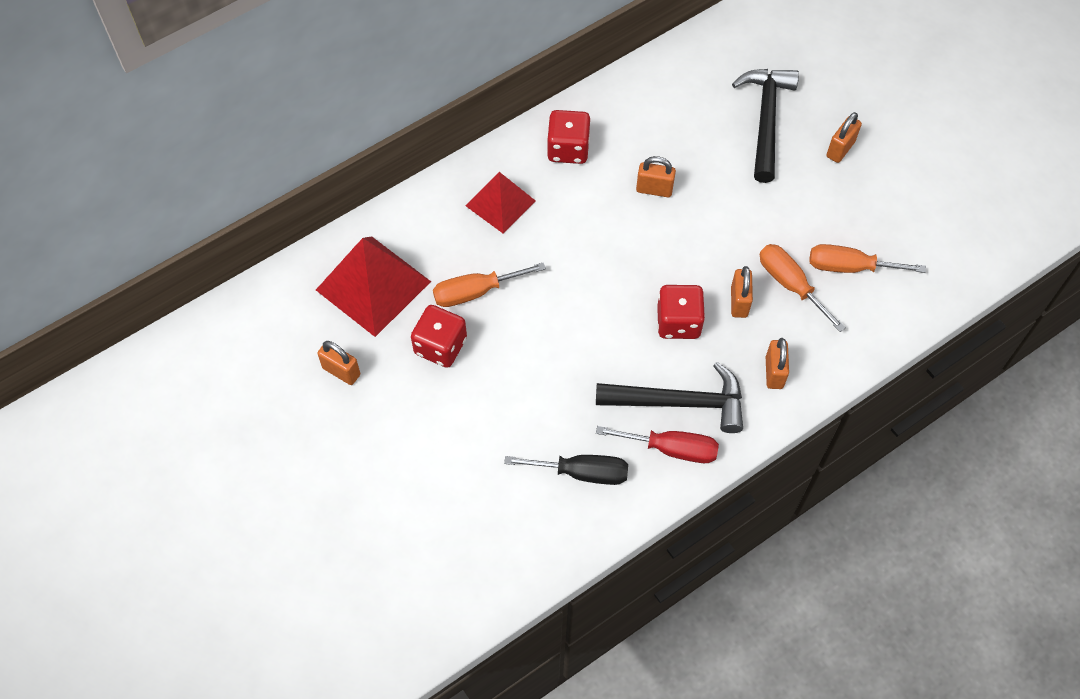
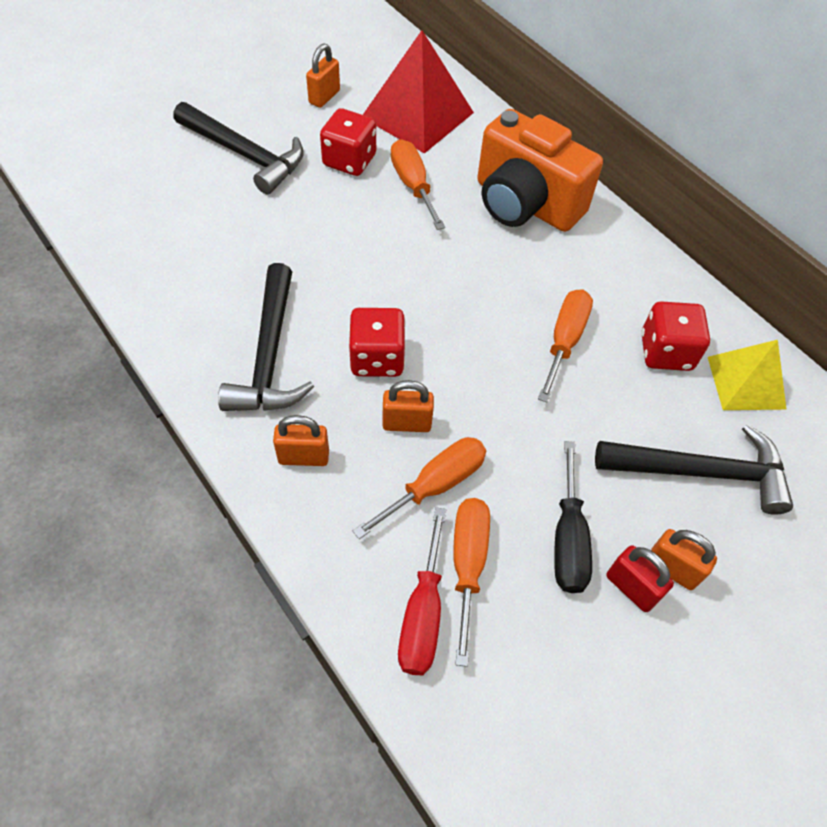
camera: 85 degrees right, 5 degrees down
red pyramid [466,172,536,233] -> orange camera [477,109,603,232]
black screwdriver [504,455,628,485] -> black screwdriver moved to [554,441,592,593]
red dice [547,110,590,164] -> red dice moved to [642,301,710,371]
red screwdriver [596,426,719,463] -> red screwdriver moved to [398,507,446,675]
orange padlock [636,156,676,197] -> orange screwdriver [538,289,593,402]
none -> black hammer [174,102,304,195]
none -> red padlock [606,545,674,612]
none -> yellow pyramid [708,340,787,410]

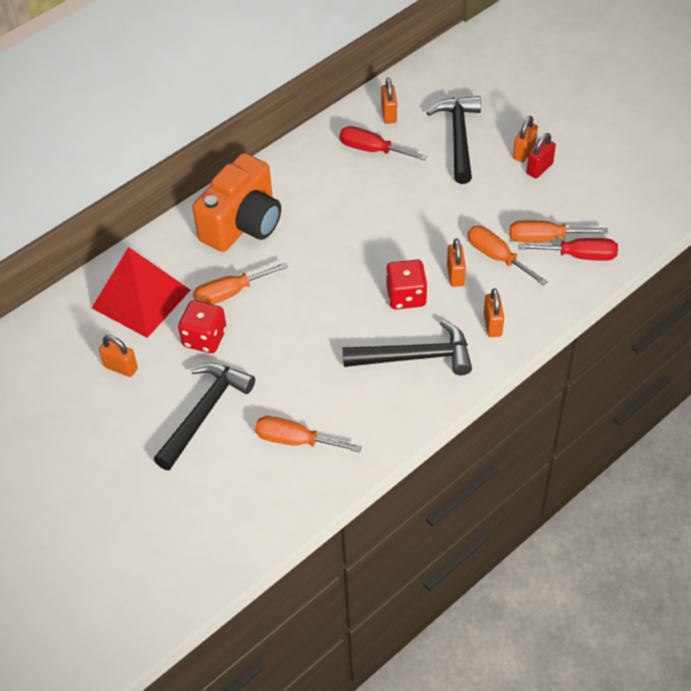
camera: 90 degrees left, 5 degrees down
orange screwdriver [538,289,593,402] -> orange screwdriver moved to [255,416,362,452]
black screwdriver [554,441,592,593] -> none
red dice [642,301,710,371] -> red screwdriver [339,126,427,161]
yellow pyramid [708,340,787,410] -> orange padlock [381,78,397,124]

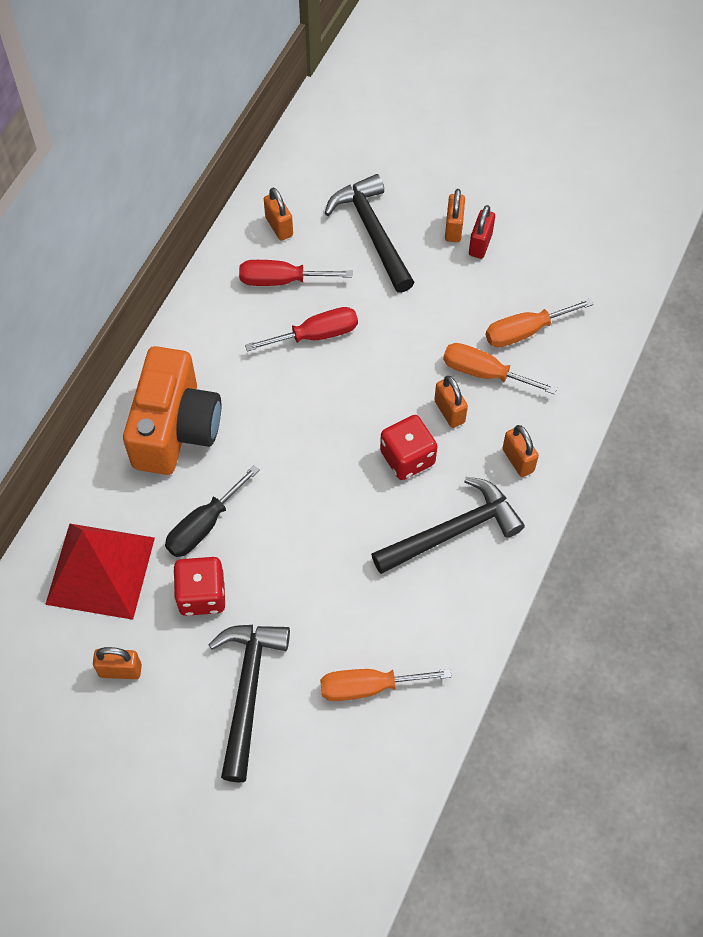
camera: 25 degrees left, 10 degrees up
orange screwdriver [193,262,288,305] -> black screwdriver [165,465,260,557]
red screwdriver [518,238,618,261] -> red screwdriver moved to [245,307,358,352]

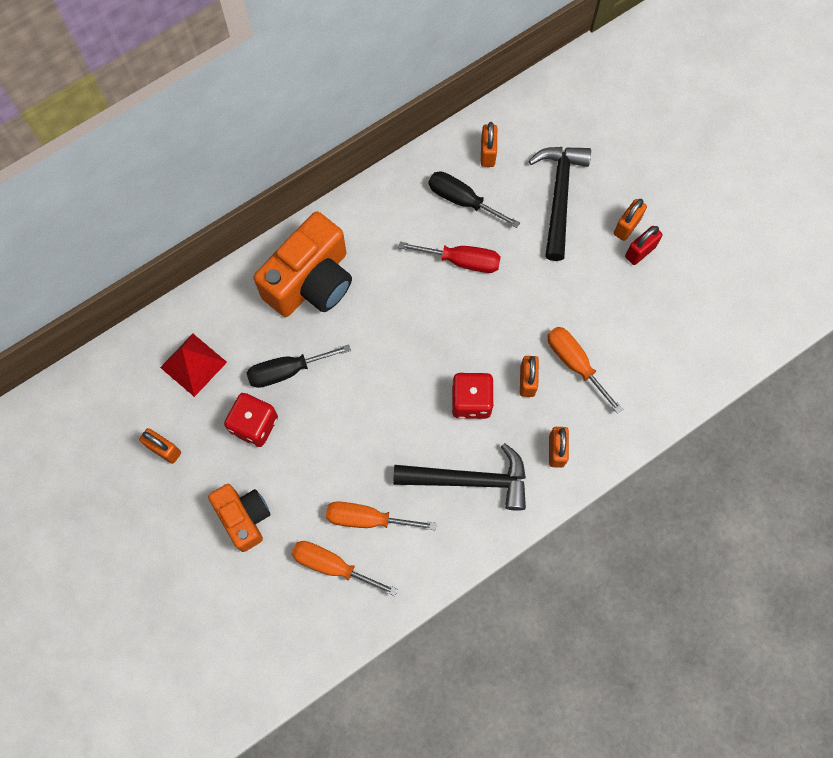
camera: 30 degrees right, 10 degrees up
red pyramid [45,523,155,620] -> red pyramid [160,334,227,397], size x0.63
black hammer [209,625,290,783] -> orange camera [208,484,271,552]
red screwdriver [239,260,352,286] -> black screwdriver [429,171,520,228]
orange screwdriver [486,298,594,347] -> orange screwdriver moved to [326,501,437,530]

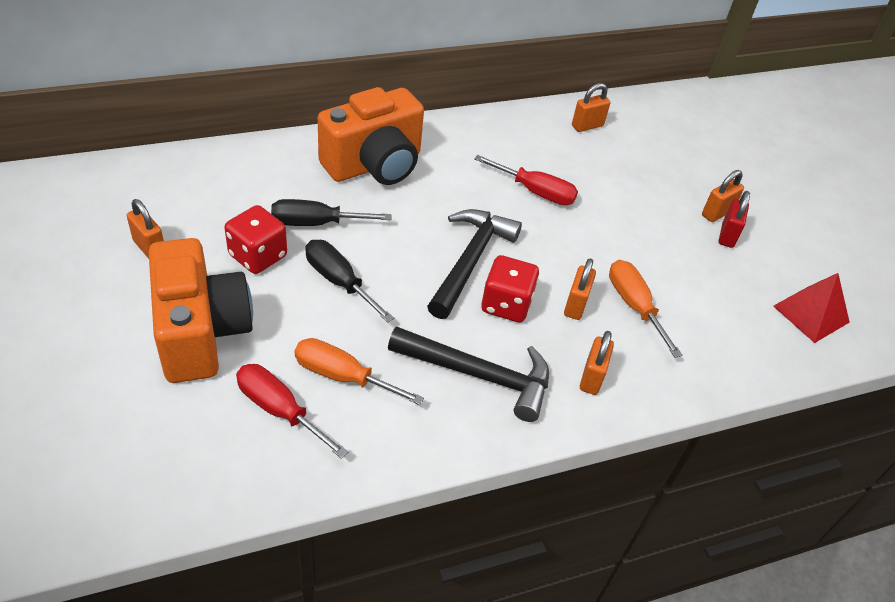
camera: 10 degrees right, 25 degrees down
red pyramid [160,334,227,397] -> red pyramid moved to [773,273,849,343]
orange camera [208,484,271,552] -> orange camera [149,238,253,383], size x1.62
orange screwdriver [292,541,398,596] -> red screwdriver [236,364,348,459]
black screwdriver [429,171,520,228] -> black screwdriver moved to [305,240,394,323]
orange padlock [481,122,497,167] -> orange padlock turned 45 degrees clockwise [572,83,610,132]
black hammer [529,147,591,261] -> black hammer moved to [427,209,522,319]
red padlock [625,226,662,265] -> red padlock turned 45 degrees counterclockwise [719,191,750,248]

